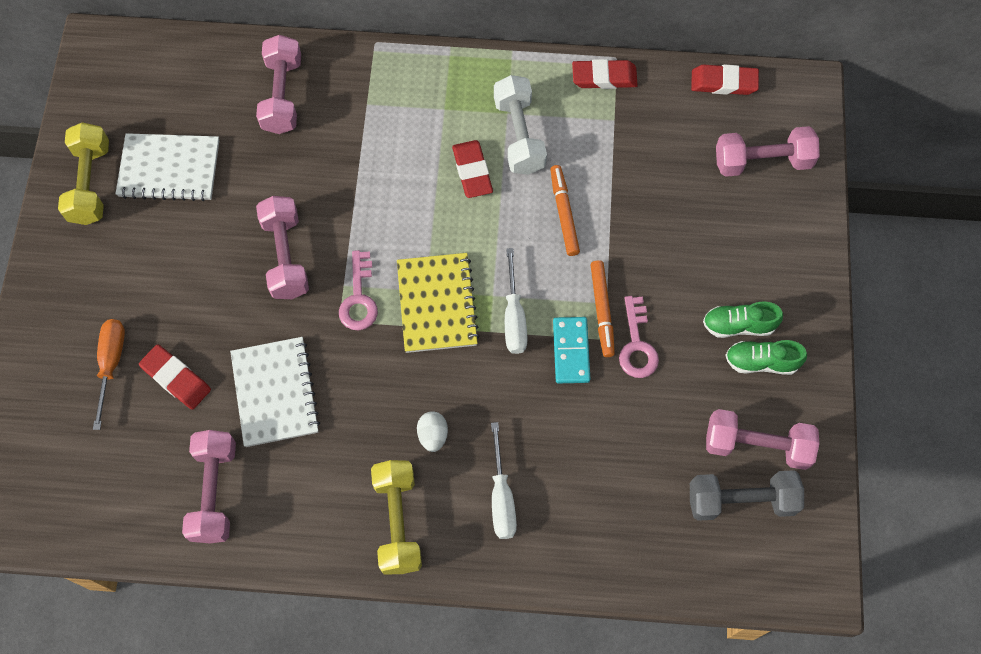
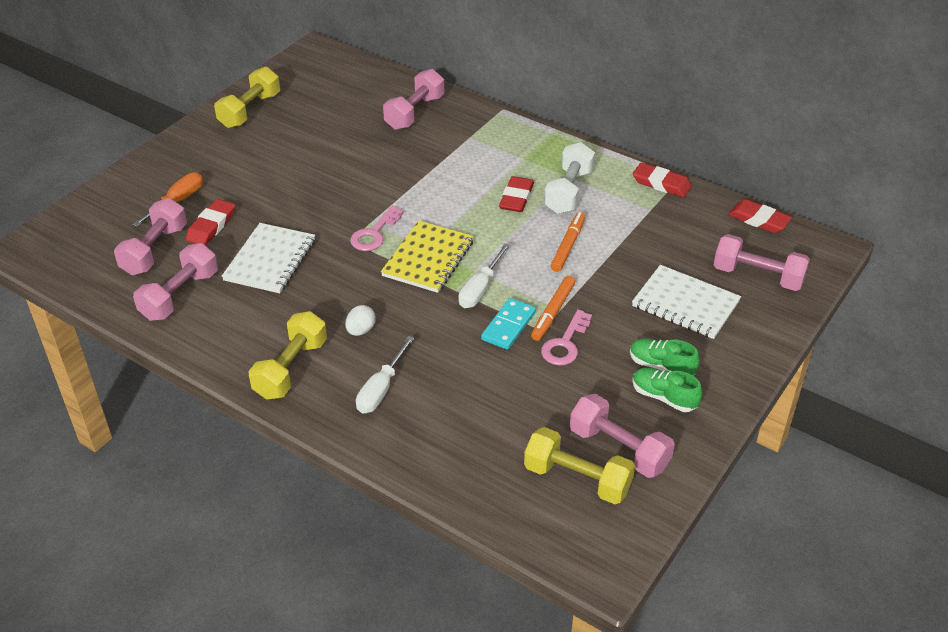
camera: 30 degrees right, 25 degrees down
white notebook [115,133,219,201] -> white notebook moved to [632,265,741,339]
red eraser [139,344,211,410] -> red eraser turned 45 degrees clockwise [186,199,235,246]
pink dumbbell [256,196,309,299] -> pink dumbbell moved to [114,198,187,275]
grey dumbbell [690,470,804,521] -> yellow dumbbell [524,427,635,504]

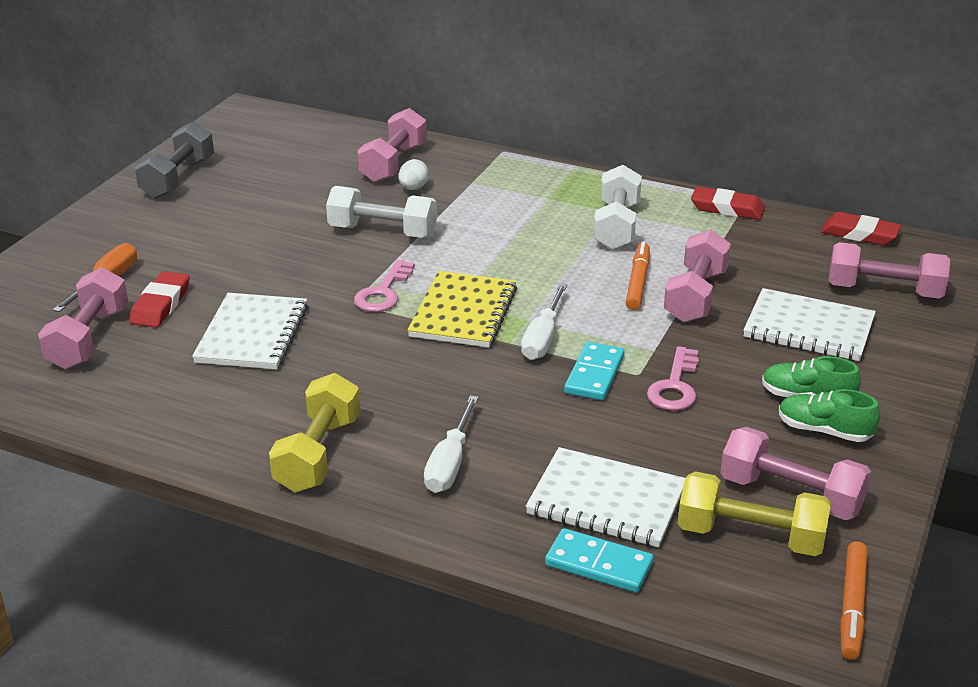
camera: 10 degrees left, 10 degrees down
pink dumbbell [133,243,218,321] -> pink dumbbell moved to [664,230,731,323]
yellow dumbbell [214,67,280,128] -> grey dumbbell [135,122,214,199]
white egg [345,305,376,336] -> white egg moved to [399,159,429,190]
red eraser [499,176,534,212] -> none
orange marker [531,276,575,341] -> orange marker moved to [840,542,868,660]
none -> white dumbbell [326,186,437,238]
none -> white notebook [526,447,685,547]
none -> turquoise domino [545,528,654,593]

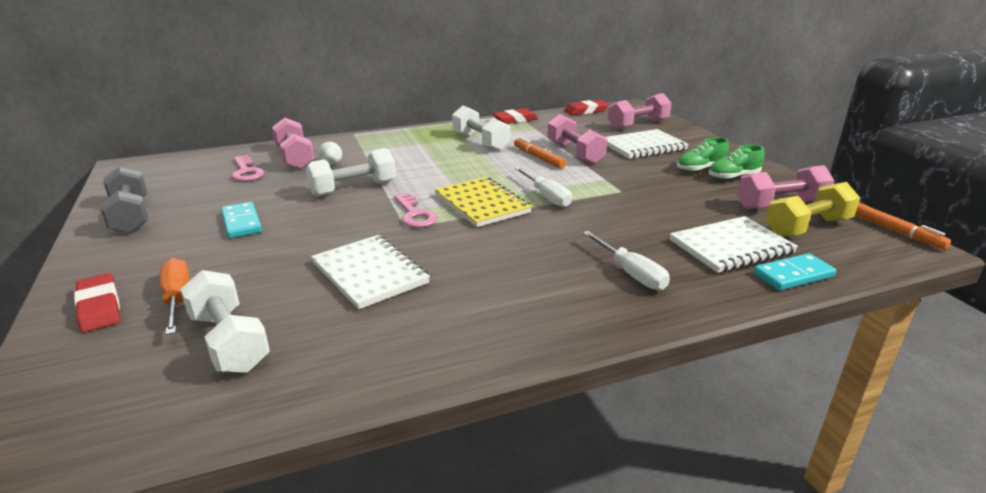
camera: 45 degrees left, 5 degrees down
pink dumbbell [38,267,128,369] -> white dumbbell [180,270,270,373]
red eraser [129,271,190,328] -> red eraser moved to [74,273,120,333]
yellow dumbbell [269,373,360,492] -> none
turquoise domino [564,342,624,400] -> turquoise domino moved to [221,202,262,238]
pink key [647,346,699,411] -> pink key moved to [231,155,264,181]

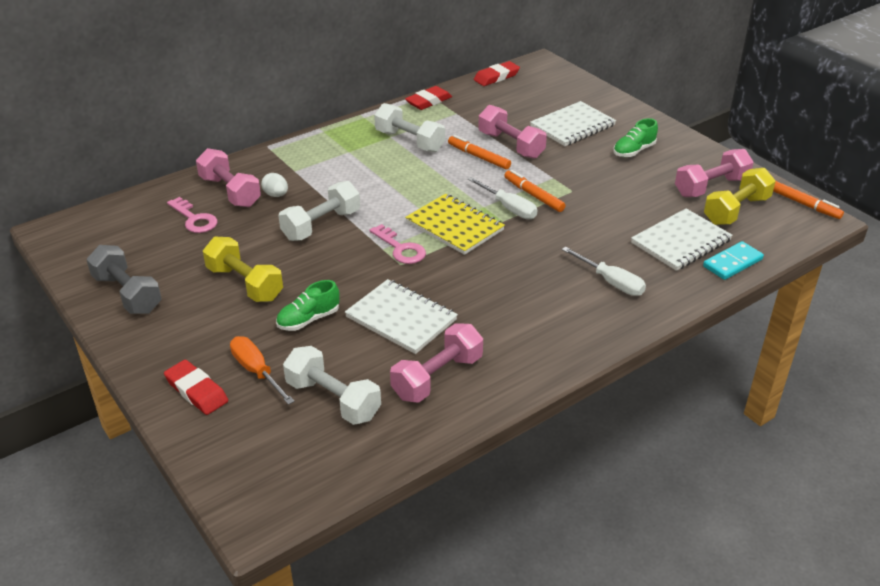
camera: 15 degrees left, 10 degrees up
turquoise domino [221,202,262,238] -> yellow dumbbell [203,237,283,302]
pink dumbbell [608,93,672,130] -> pink dumbbell moved to [390,323,483,403]
green shoe [709,145,765,180] -> green shoe moved to [276,280,339,331]
none -> orange marker [504,170,566,212]

